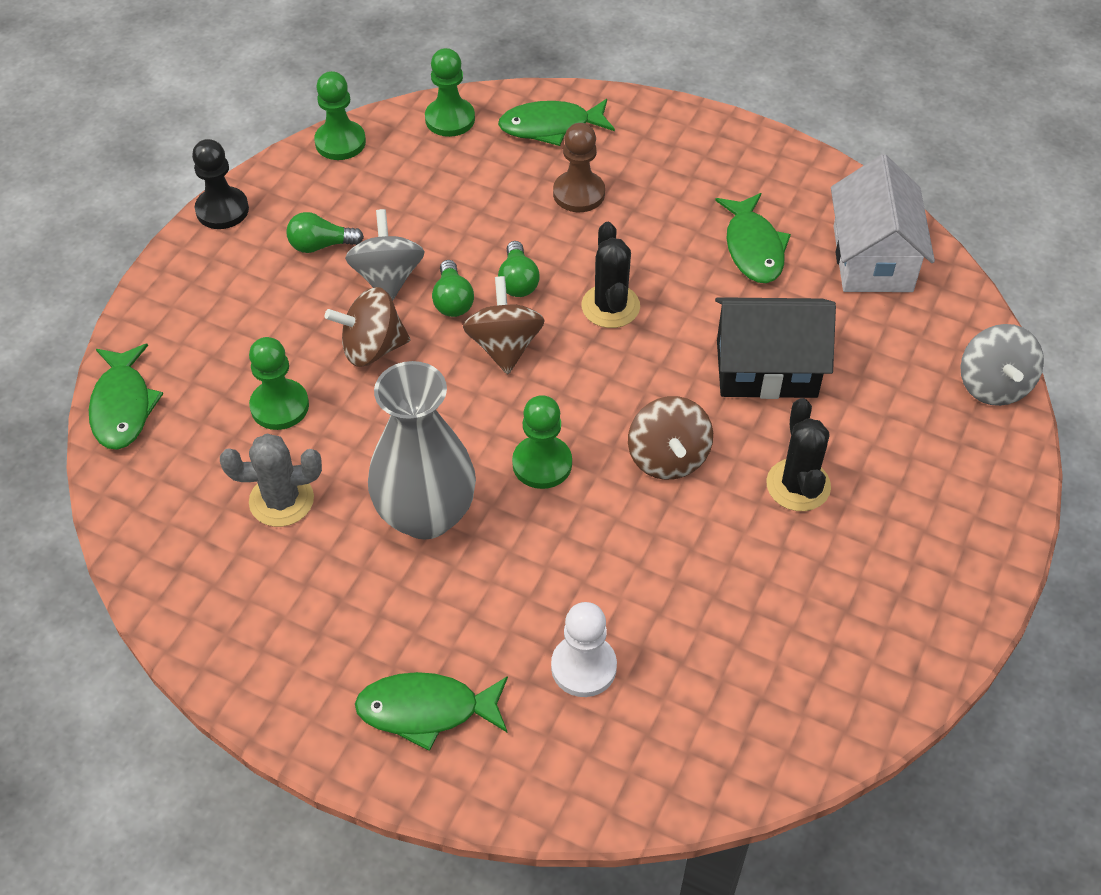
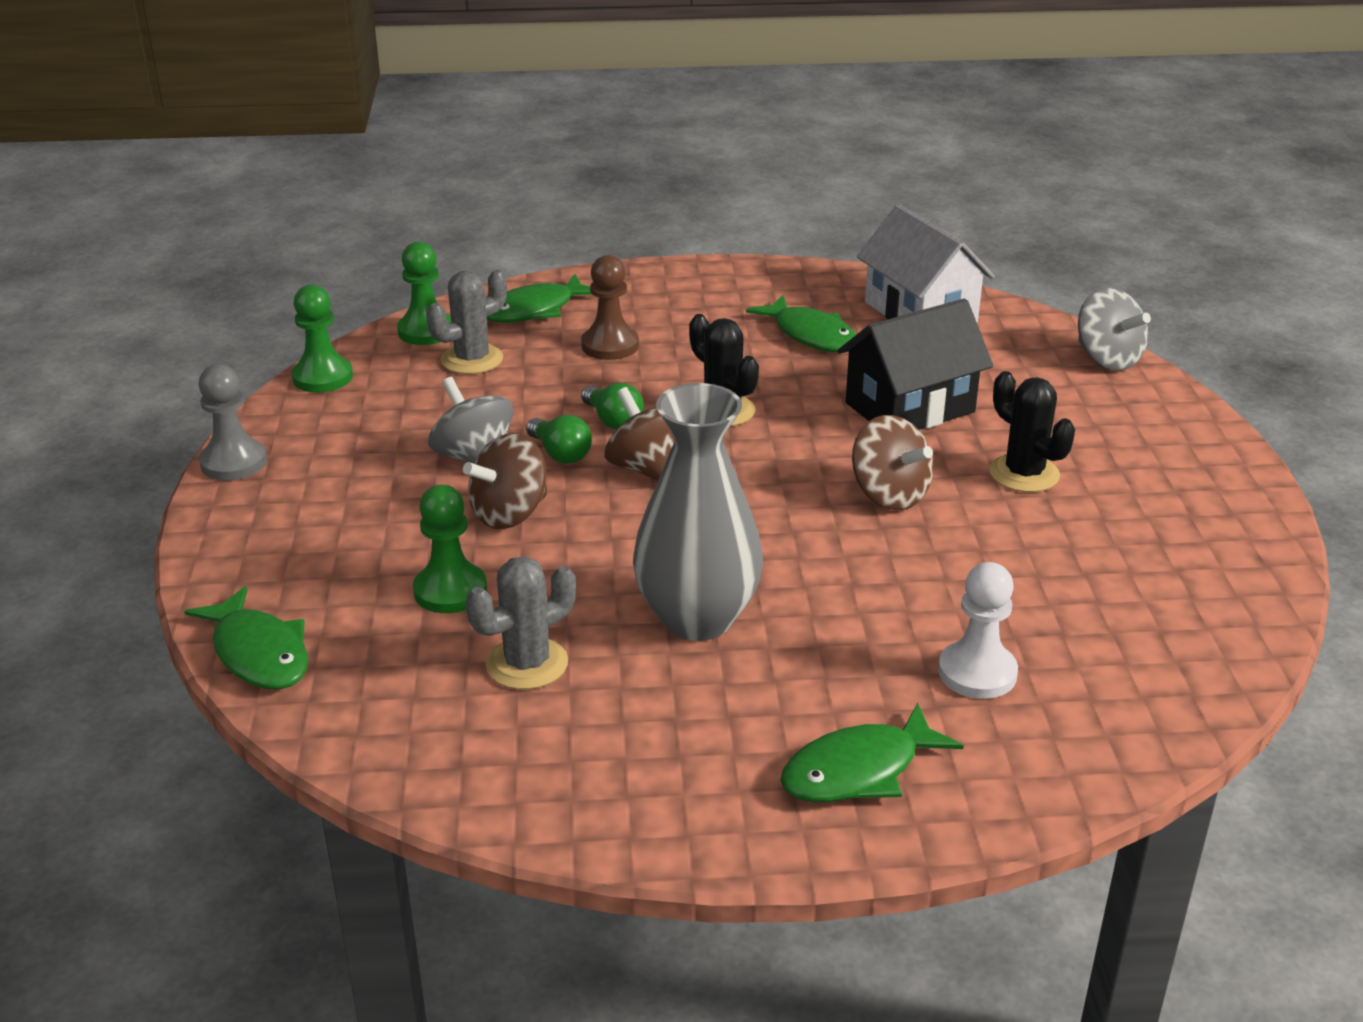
camera: 30 degrees left, 20 degrees down
black pawn [192,139,249,229] -> grey pawn [198,364,267,481]
green light bulb [286,212,364,253] -> none
green pawn [512,395,572,489] -> none
none -> grey cactus [426,270,507,374]

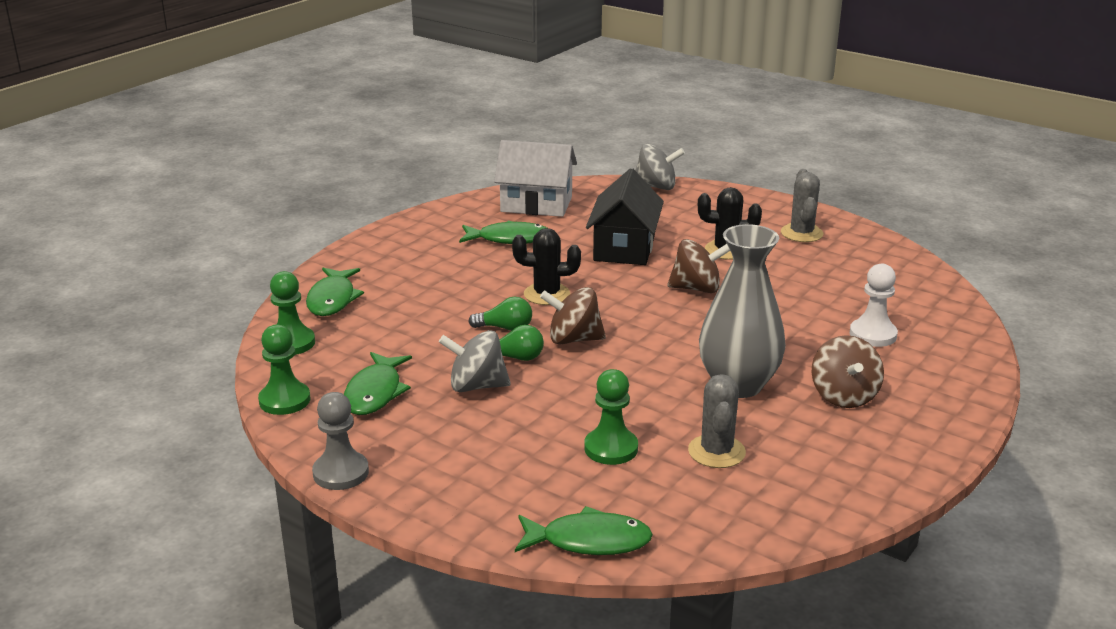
camera: 50 degrees left, 5 degrees down
grey cactus [426,270,507,374] -> grey cactus moved to [781,169,824,242]
brown spinning top [463,433,548,529] -> brown spinning top moved to [812,335,884,408]
brown pawn [581,255,639,360] -> none
green fish [780,703,964,802] -> green fish moved to [344,352,412,415]

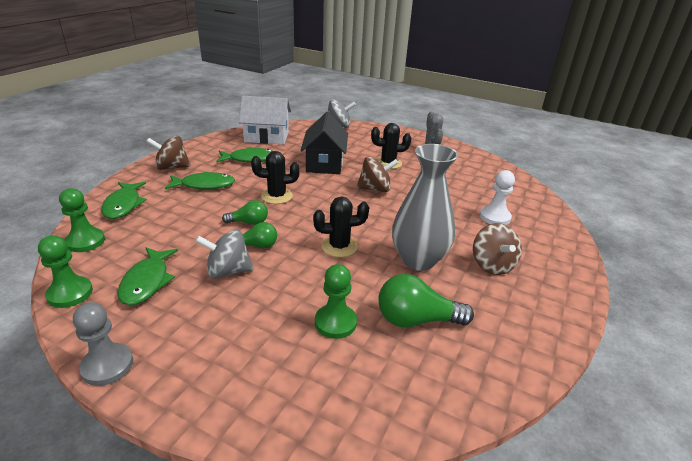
camera: 10 degrees left, 5 degrees up
green fish [515,506,653,555] -> green fish moved to [165,171,235,189]
brown spinning top [540,287,606,345] -> brown spinning top moved to [146,136,191,170]
grey cactus [688,374,746,468] -> green light bulb [378,274,474,327]
none -> black cactus [313,196,369,257]

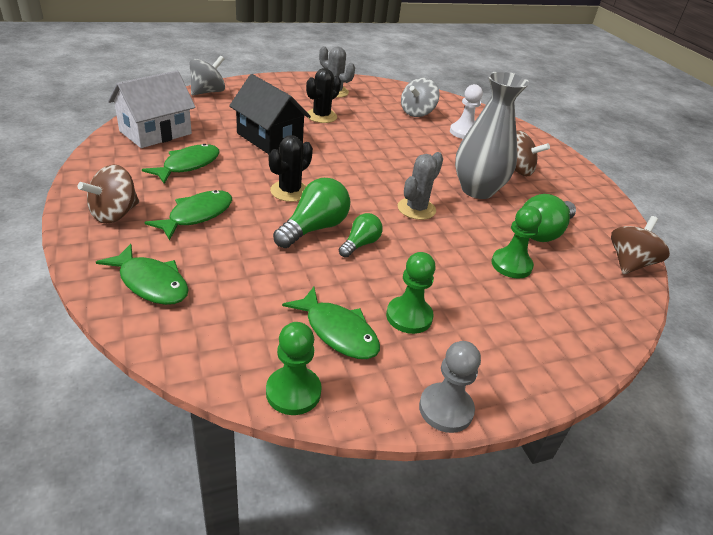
camera: 50 degrees left, 5 degrees up
green pawn [59,188,105,252] -> green pawn moved to [386,252,436,334]
grey spinning top [195,230,254,279] -> grey spinning top moved to [401,78,440,117]
green light bulb [222,200,268,225] -> green light bulb [273,178,350,248], size x1.66
black cactus [313,196,369,257] -> grey cactus [398,152,443,220]
brown spinning top [356,157,398,192] -> brown spinning top moved to [611,216,670,274]

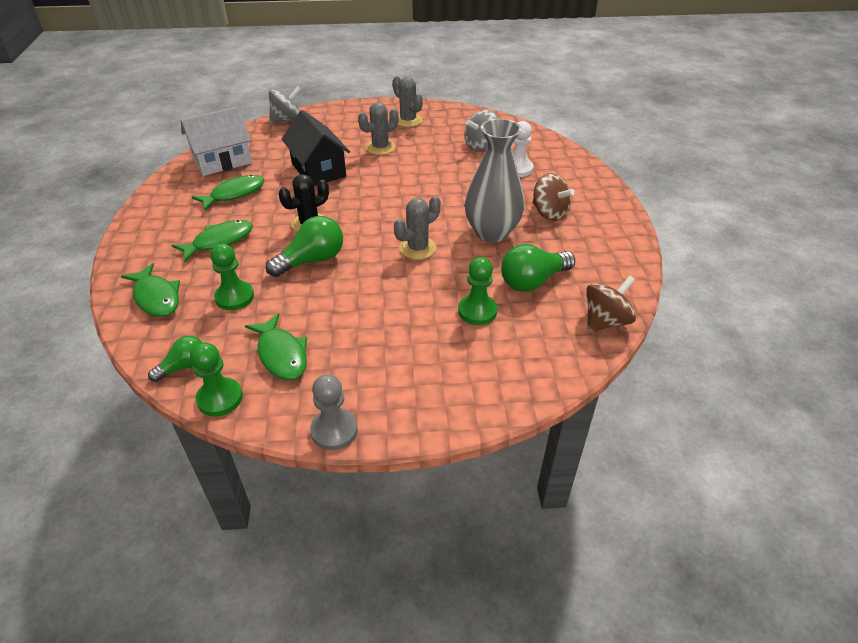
camera: 20 degrees right, 5 degrees up
brown spinning top [77,165,139,224] -> none
black cactus [306,68,341,123] -> grey cactus [358,102,399,155]
green light bulb [339,213,383,258] -> green light bulb moved to [148,336,203,382]
green pawn [386,252,436,334] -> green pawn moved to [210,244,254,310]

